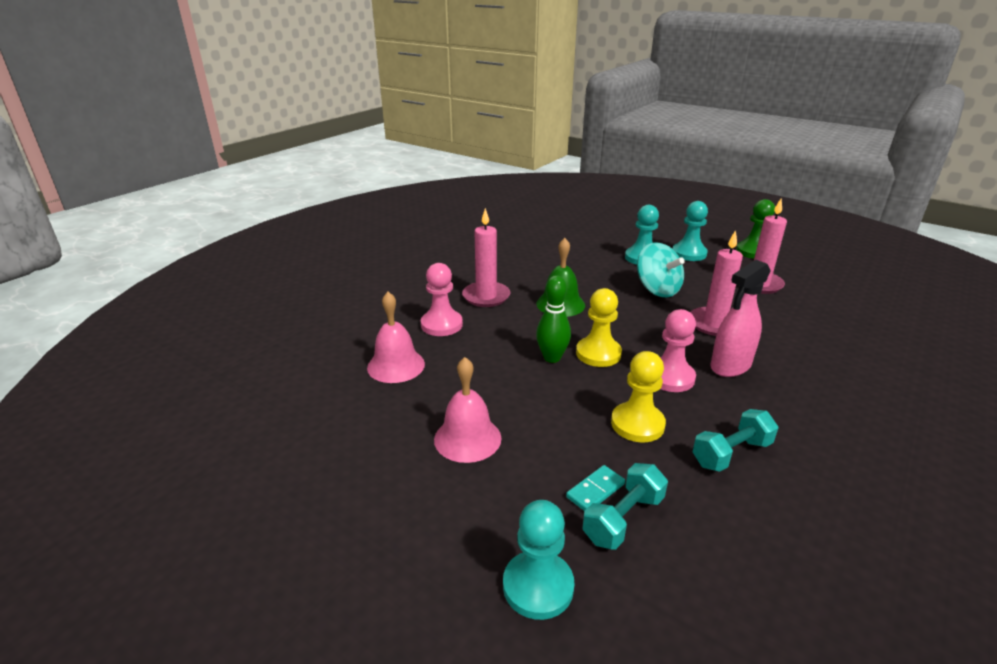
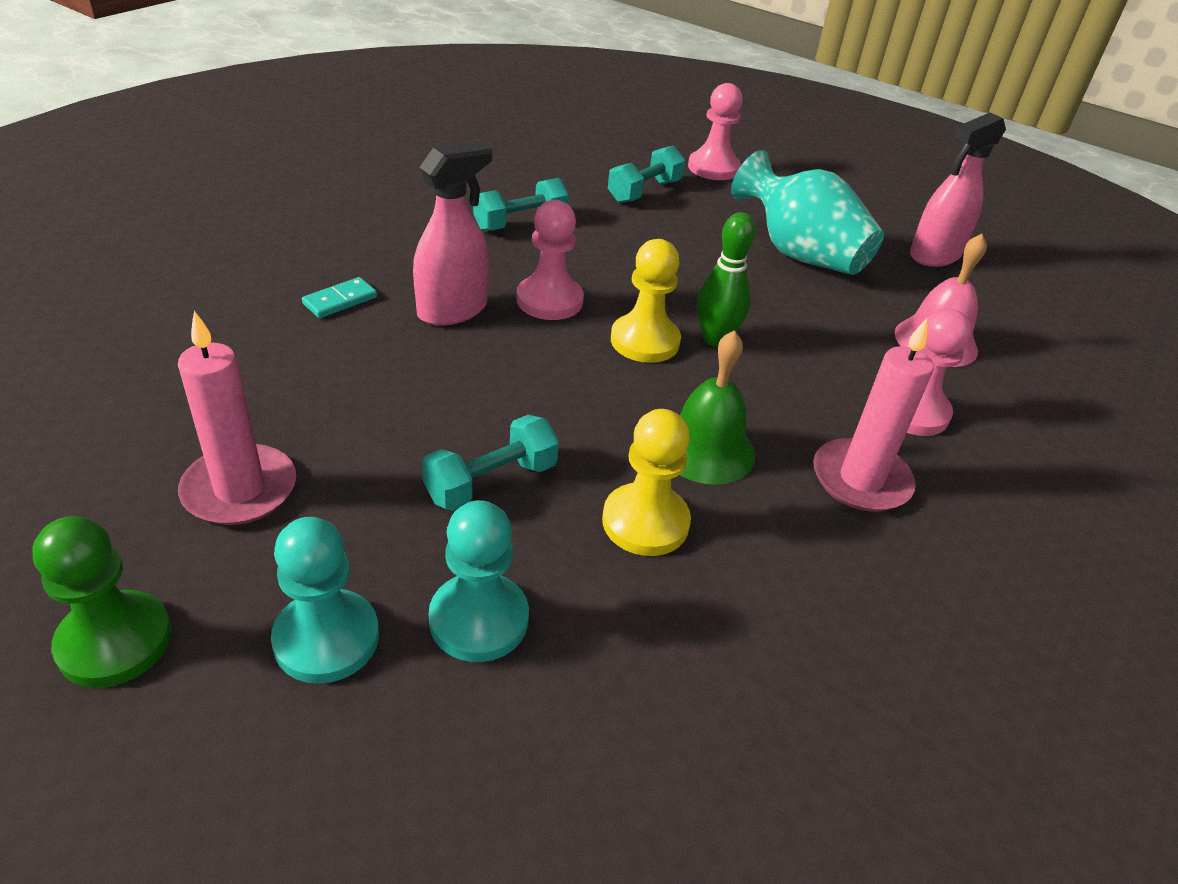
camera: 175 degrees right, 10 degrees up
pink bell [434,357,501,463] -> turquoise vase [731,150,884,275]
turquoise pawn [503,500,575,620] -> pink pawn [688,83,743,180]
turquoise domino [566,465,625,511] -> turquoise domino moved to [302,277,377,318]
yellow pawn [611,351,666,442] -> yellow pawn moved to [602,409,691,556]
turquoise spinning top [637,242,685,297] -> turquoise dumbbell [422,415,559,511]
pink candle [690,230,743,336] -> none
none -> pink spray bottle [910,112,1006,267]

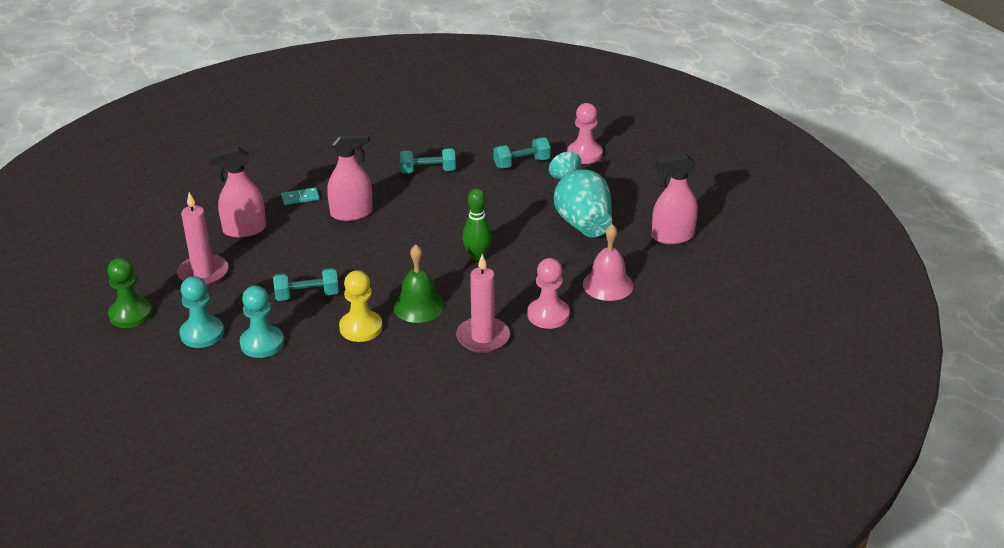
camera: 30 degrees right, 5 degrees down
pink pawn [517,200,584,320] -> none
yellow pawn [611,239,681,363] -> none
none -> pink spray bottle [208,146,266,238]

